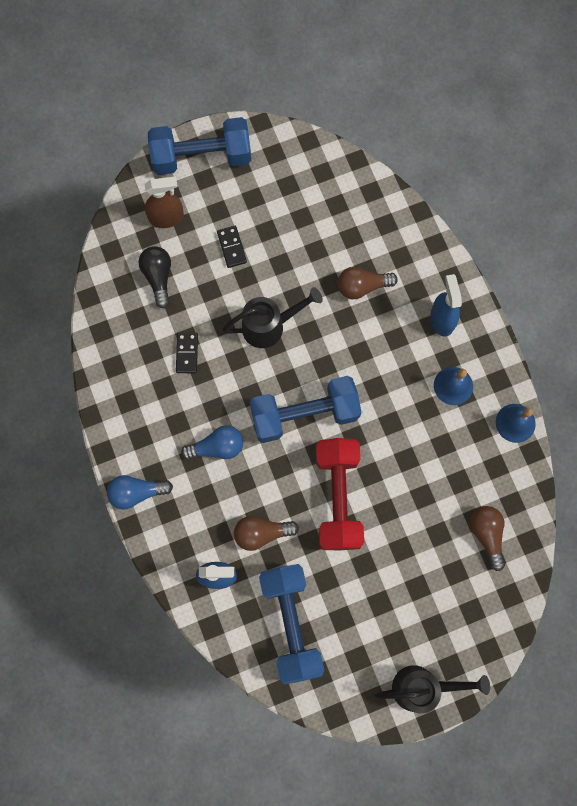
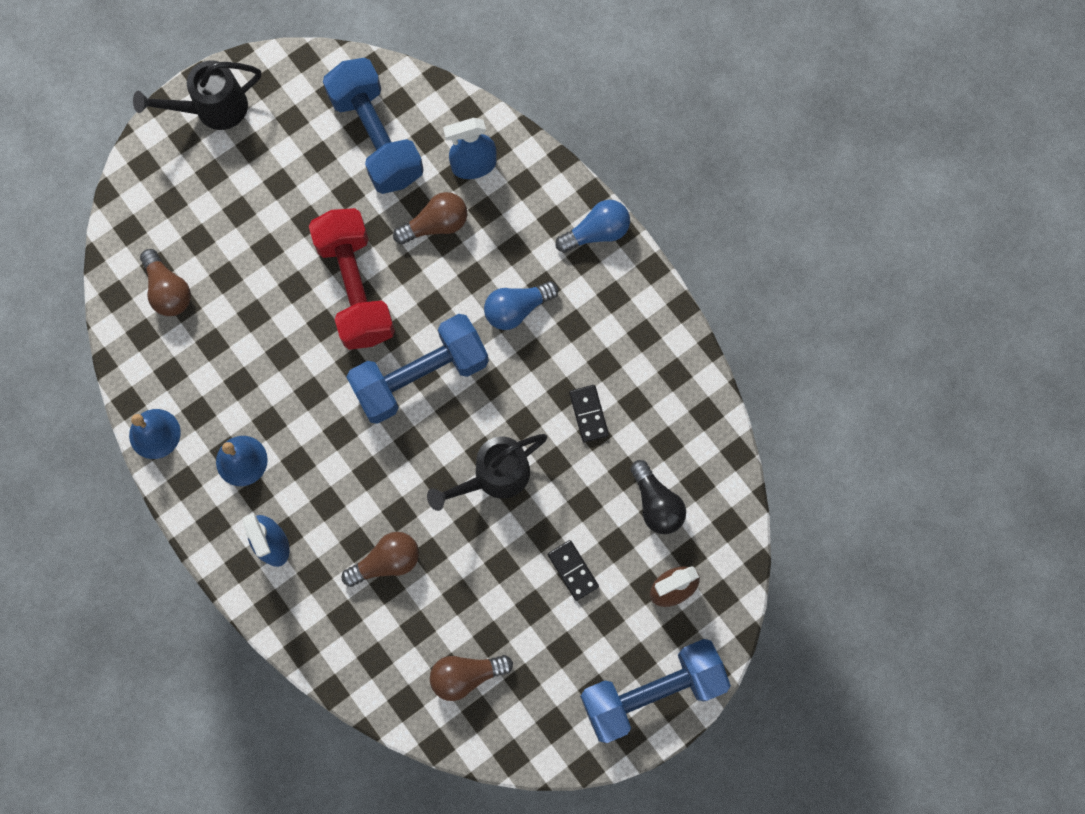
camera: 165 degrees right, 0 degrees up
none -> brown light bulb [430,655,513,701]

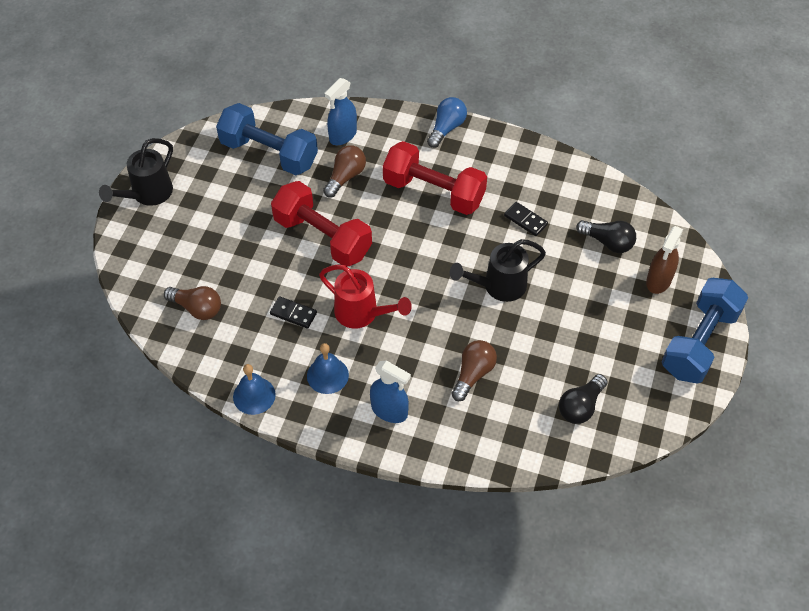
camera: 35 degrees left, 20 degrees down
blue dumbbell [346,314,489,424] -> none
black watering can [427,434,547,511] -> black watering can turned 45 degrees clockwise [450,239,546,302]
brown light bulb [430,655,513,701] -> black light bulb [559,374,608,424]
blue light bulb [484,281,558,330] -> red dumbbell [383,141,487,215]
black domino [548,540,599,601] -> black domino moved to [270,296,317,329]
none -> red watering can [319,264,412,328]

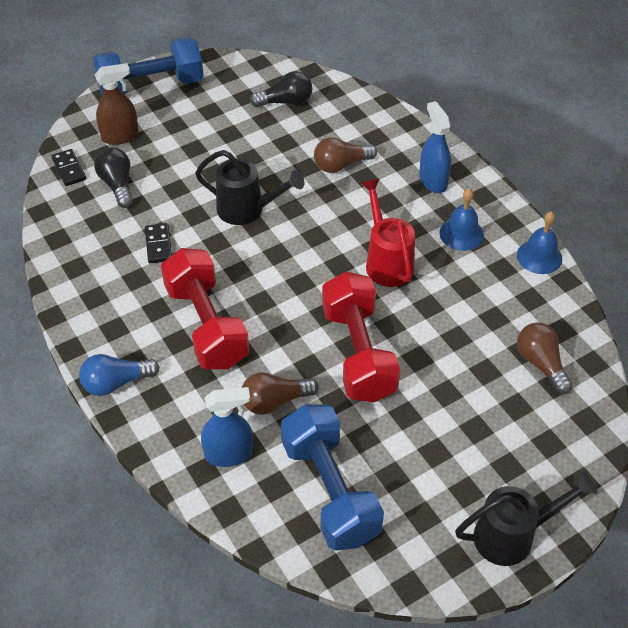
camera: 140 degrees left, 5 degrees down
black domino [270,296,317,329] -> black domino moved to [51,149,86,186]

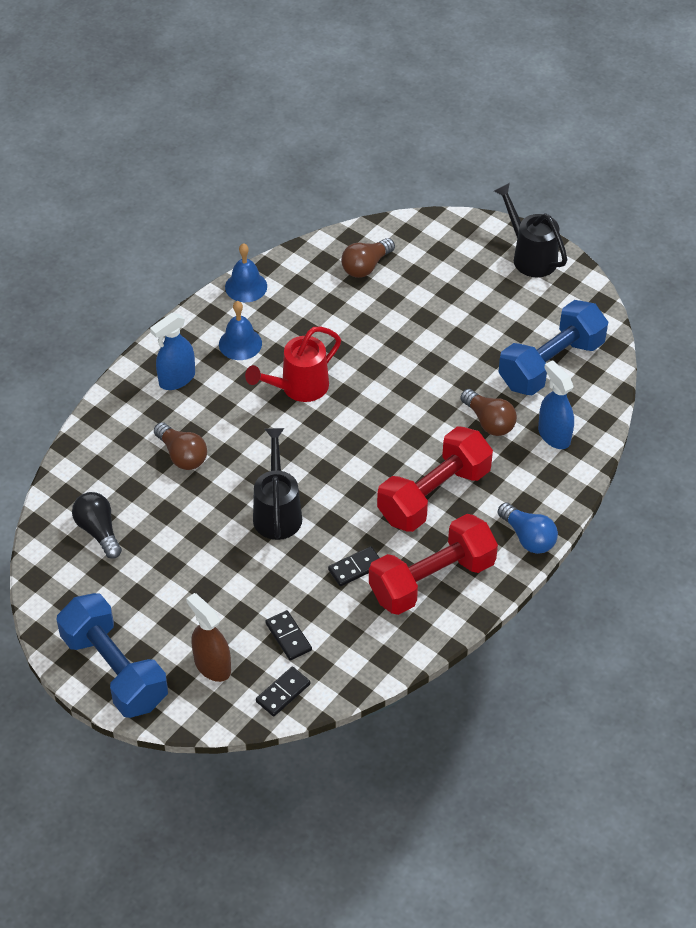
camera: 110 degrees left, 0 degrees up
black light bulb [94,147,133,208] -> black domino [265,610,312,661]
red dumbbell [322,271,400,403] -> red dumbbell moved to [369,514,498,615]

